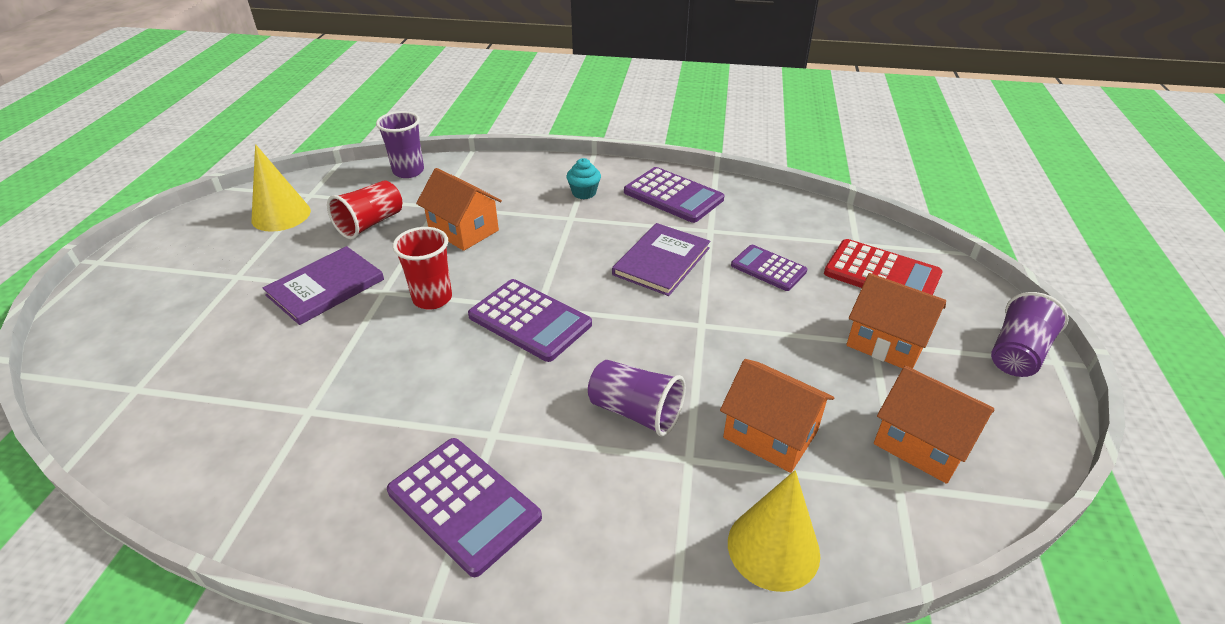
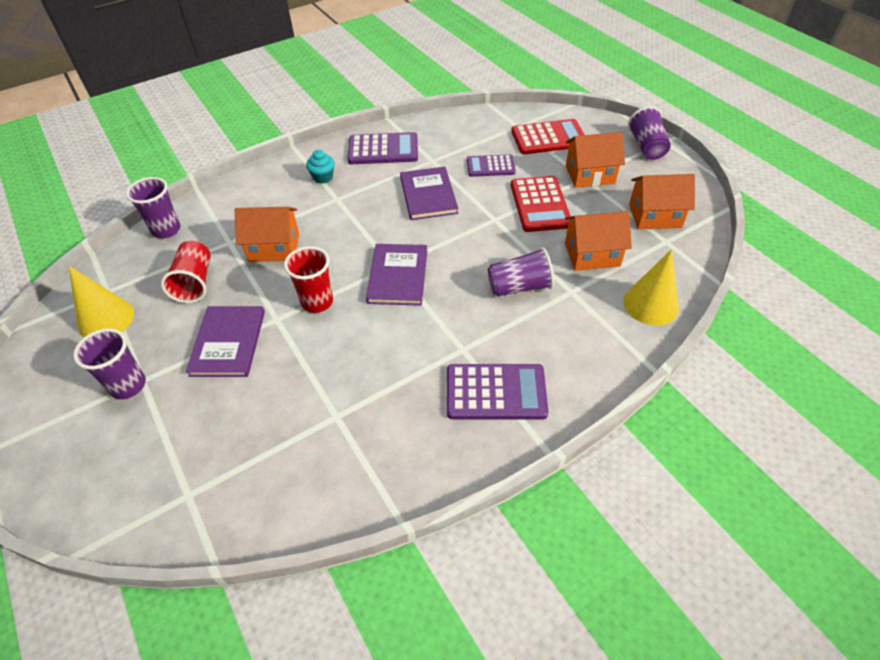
camera: 40 degrees left, 10 degrees up
purple calculator [468,279,592,362] -> purple book [366,244,427,306]
none -> purple cup [73,329,146,399]
none -> red calculator [510,176,572,232]

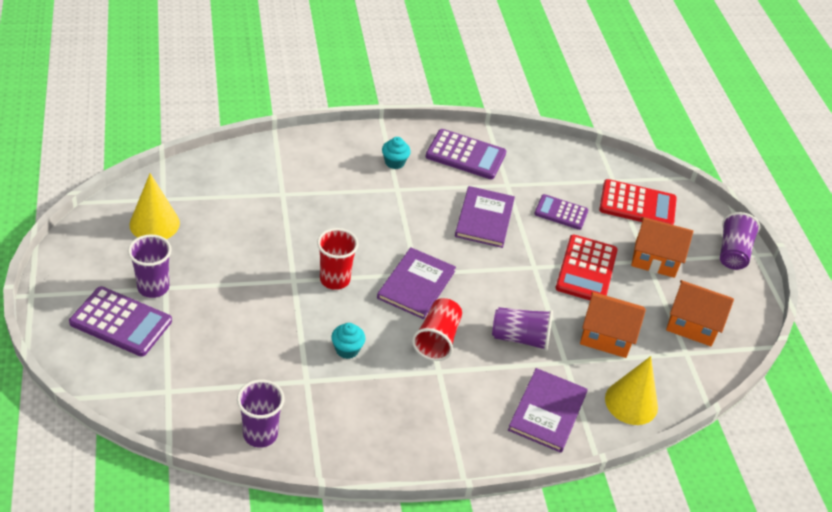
camera: 15 degrees right, 5 degrees down
purple cup [126,177,180,238] -> purple cup moved to [237,380,284,448]
red cup [161,241,211,303] -> red cup moved to [412,298,462,361]
purple book [186,306,265,377] -> purple book moved to [508,368,588,453]
orange house [235,207,299,262] -> none
purple calculator [447,364,549,420] -> purple calculator moved to [69,286,172,357]
none -> turquoise cupcake [331,323,365,359]

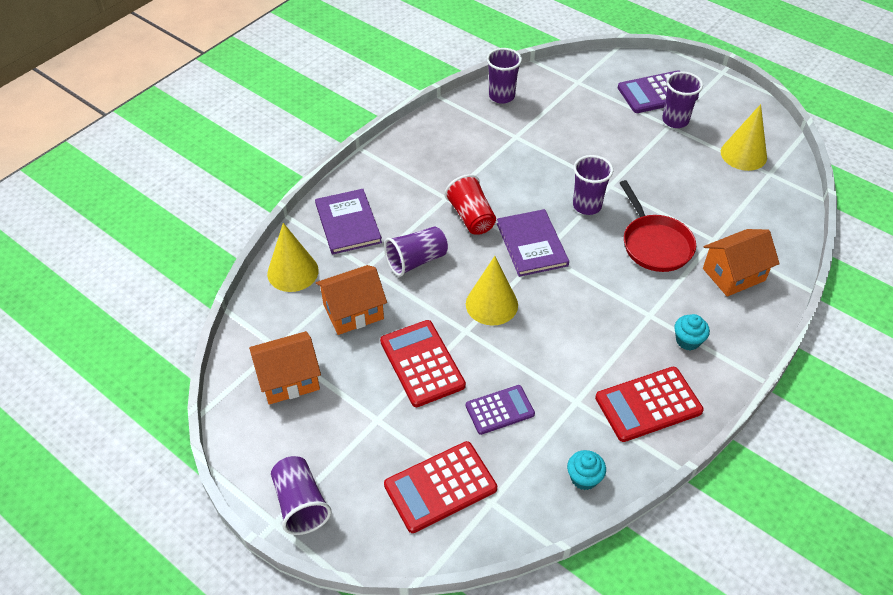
camera: 145 degrees right, 5 degrees up
red cup [317,228,359,290] -> purple cup [573,155,613,215]
turquoise cupcake [331,323,365,359] -> turquoise cupcake moved to [567,450,606,490]
purple calculator [426,129,506,179] -> red calculator [595,367,704,442]
purple book [455,186,515,248] -> none
orange house [631,217,693,278] -> orange house moved to [703,229,780,297]
none -> yellow cone [466,256,518,325]
none -> red pan [620,180,696,272]

